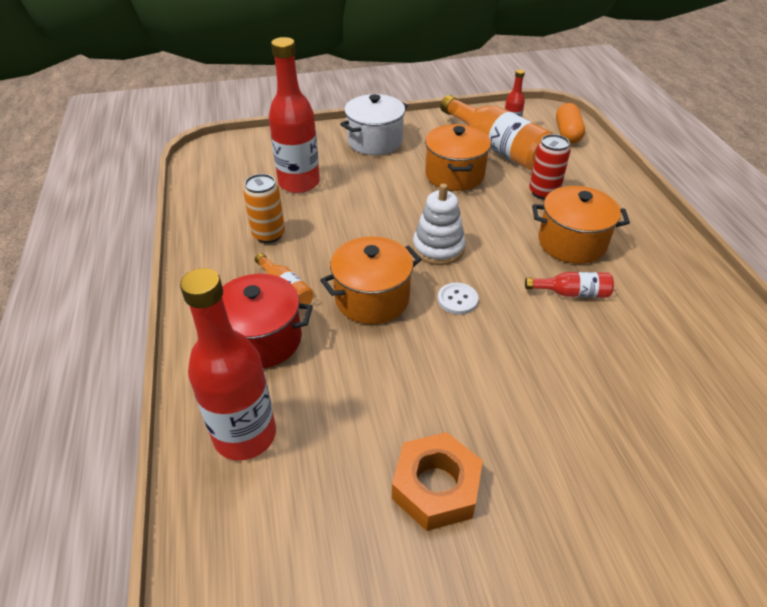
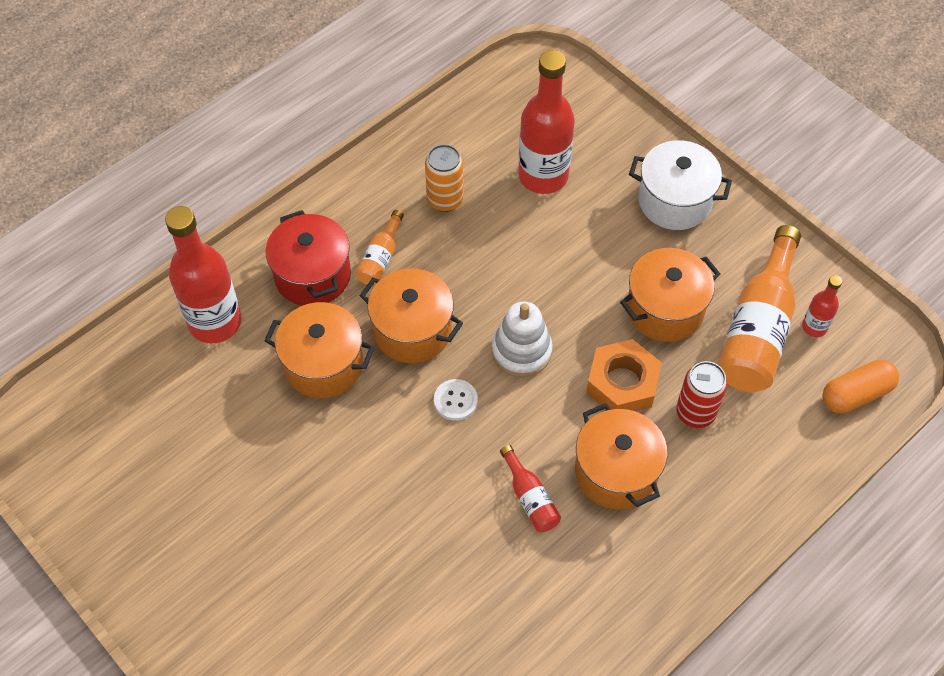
camera: 60 degrees right, 15 degrees up
orange nut [392,432,483,531] -> orange nut moved to [586,339,662,412]
none -> orange pot [264,302,375,398]

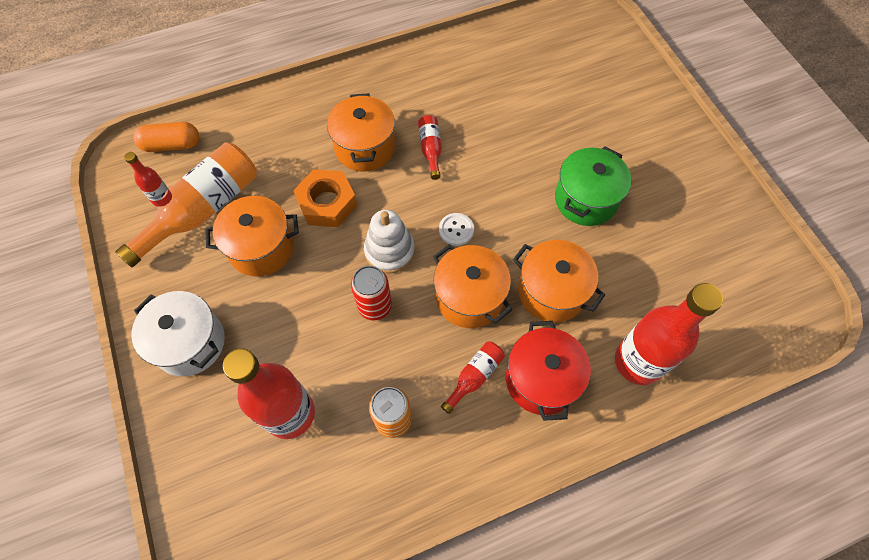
camera: 160 degrees left, 5 degrees up
orange bottle [355,210,404,285] -> red bottle [441,341,505,414]
red can [676,361,727,428] -> red can moved to [351,265,392,321]
none -> green pot [555,146,632,226]

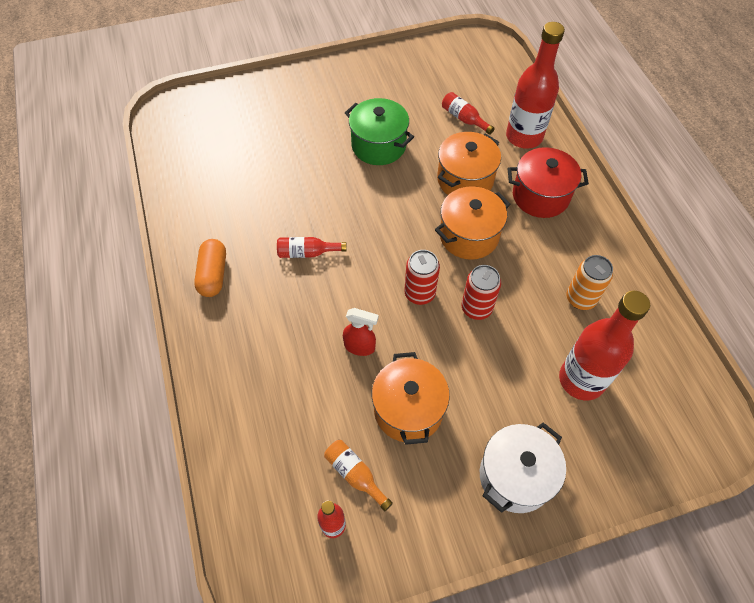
camera: 85 degrees left, 5 degrees down
orange bottle [115,142,257,267] -> orange bottle [324,440,393,511], size x0.48
orange capsule [134,122,199,152] -> orange capsule moved to [194,239,226,297]
orange nut [293,169,357,227] -> red spray bottle [343,308,379,356]
orange pot [327,93,395,171] -> none
white stacking toy [364,210,415,274] -> red can [404,250,440,305]
white button [439,213,474,246] -> none
red bottle [441,341,505,414] -> red bottle moved to [442,92,495,135]

